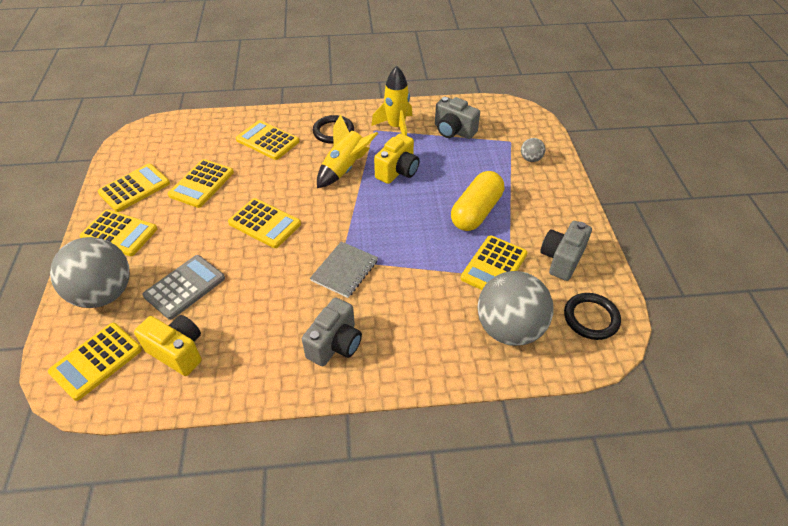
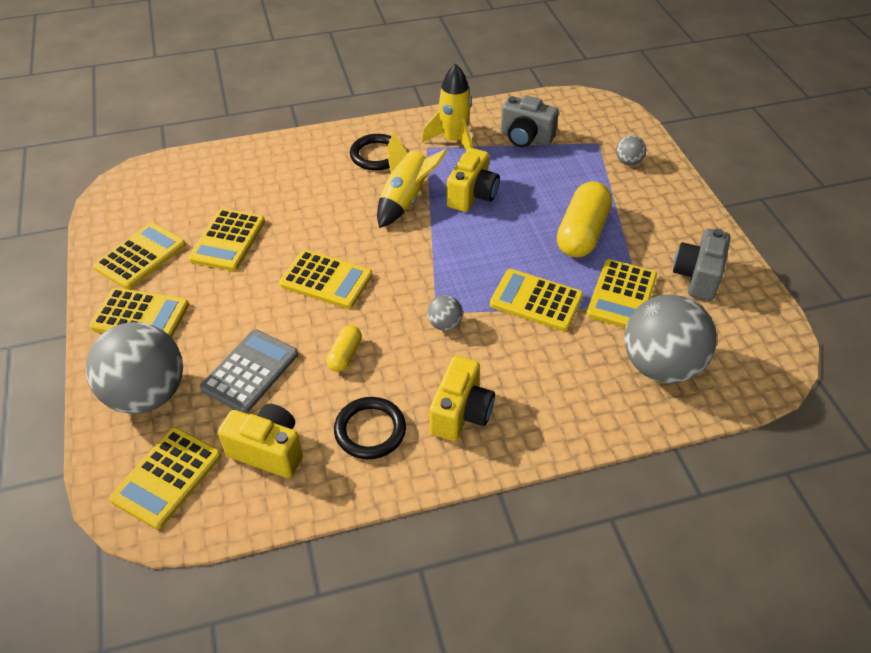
camera: 10 degrees left, 0 degrees up
yellow calculator [236,120,299,160] -> yellow calculator moved to [490,269,583,331]
grey camera [302,297,362,366] -> yellow camera [430,356,495,441]
grey notebook [310,241,378,298] -> grey ball [427,295,463,331]
black ring [564,293,621,340] -> black ring moved to [334,397,406,459]
none -> yellow capsule [326,325,362,372]

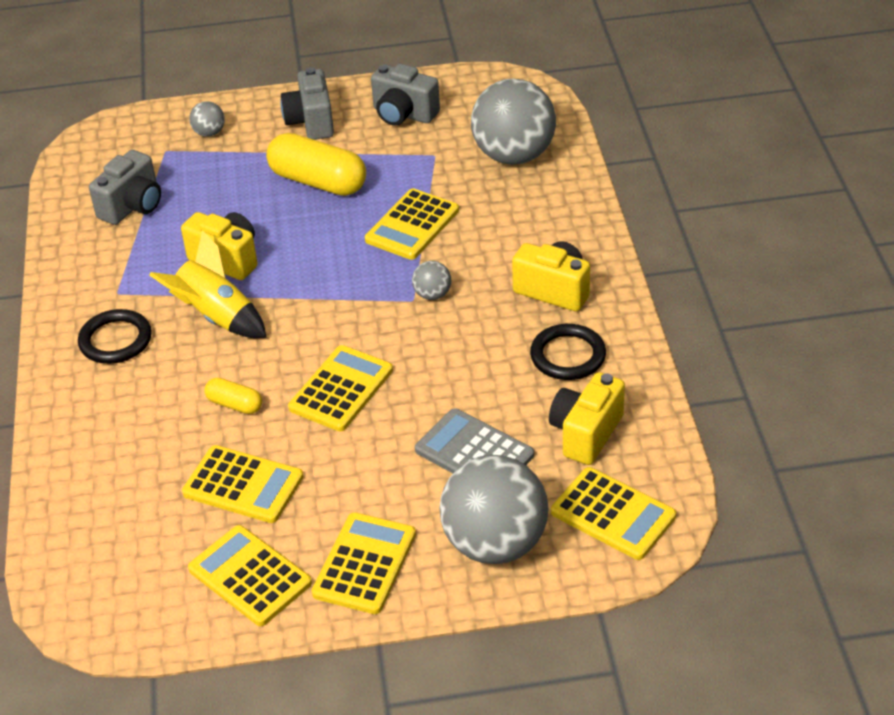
camera: 80 degrees left, 5 degrees down
yellow capsule [326,325,362,372] -> yellow capsule moved to [204,378,262,414]
yellow rocket [422,64,472,151] -> none
yellow calculator [586,259,657,328] -> none
none -> grey camera [280,67,334,140]

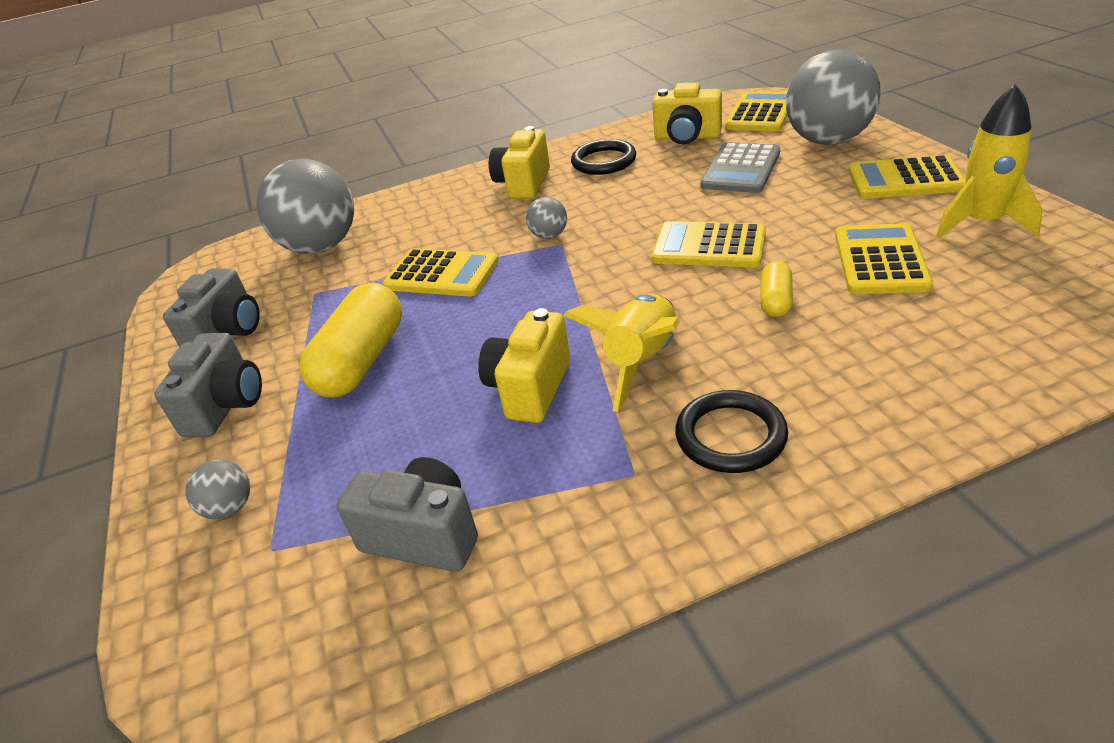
camera: 100 degrees left, 5 degrees down
yellow calculator [188,525,312,626] -> yellow rocket [936,84,1043,238]
grey camera [280,67,334,140] -> grey camera turned 60 degrees counterclockwise [154,333,262,437]

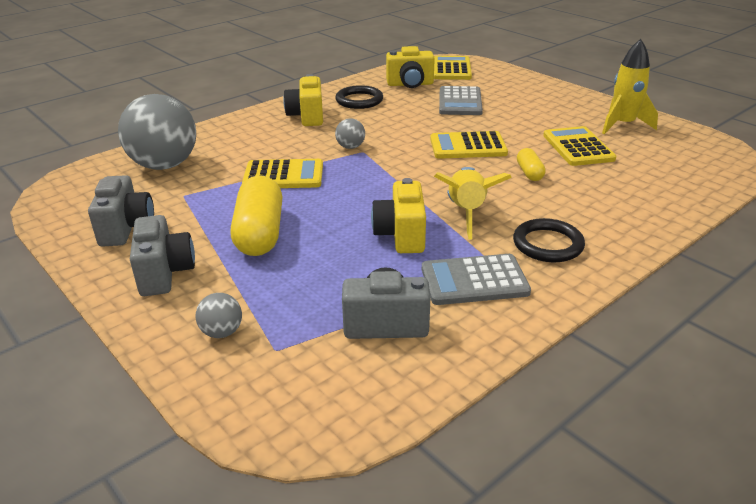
camera: 25 degrees left, 5 degrees down
grey ball [786,50,881,145] -> none
yellow calculator [848,155,966,199] -> none
none -> grey calculator [422,254,531,305]

